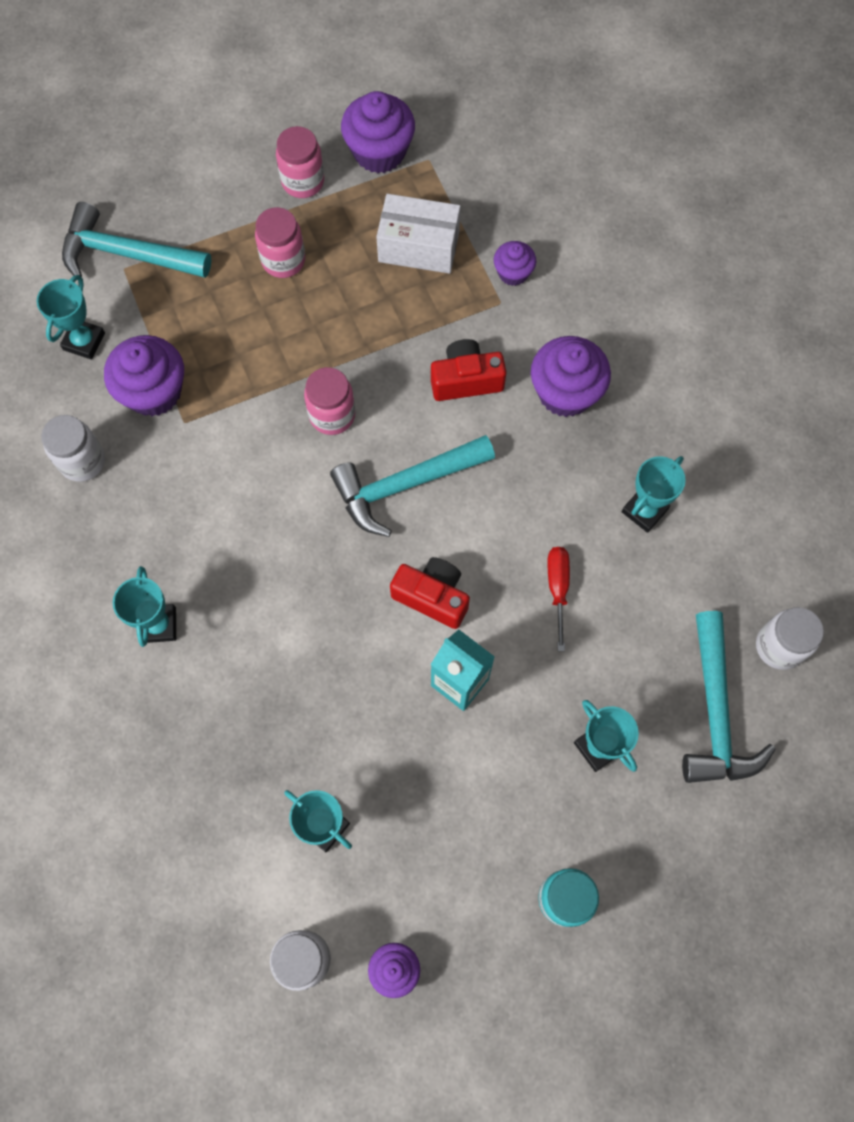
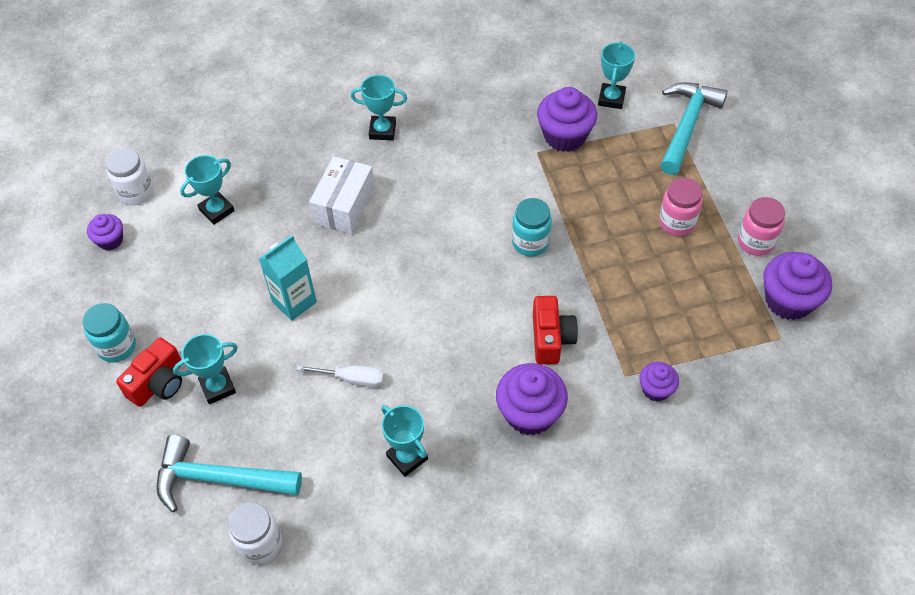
camera: 100 degrees right, 15 degrees down
turquoise trophy [37,275,105,359] -> turquoise trophy turned 75 degrees clockwise [598,41,635,109]
white jar [41,415,105,482] -> none
pink jar [304,367,355,435] -> turquoise jar [512,198,552,256]
turquoise hammer [330,435,495,537] -> none
white box [376,194,461,274] -> white box moved to [309,156,375,234]
red camera [390,557,470,629] -> red camera moved to [116,337,182,407]
red screwdriver [547,547,570,651] -> white screwdriver [297,365,384,387]

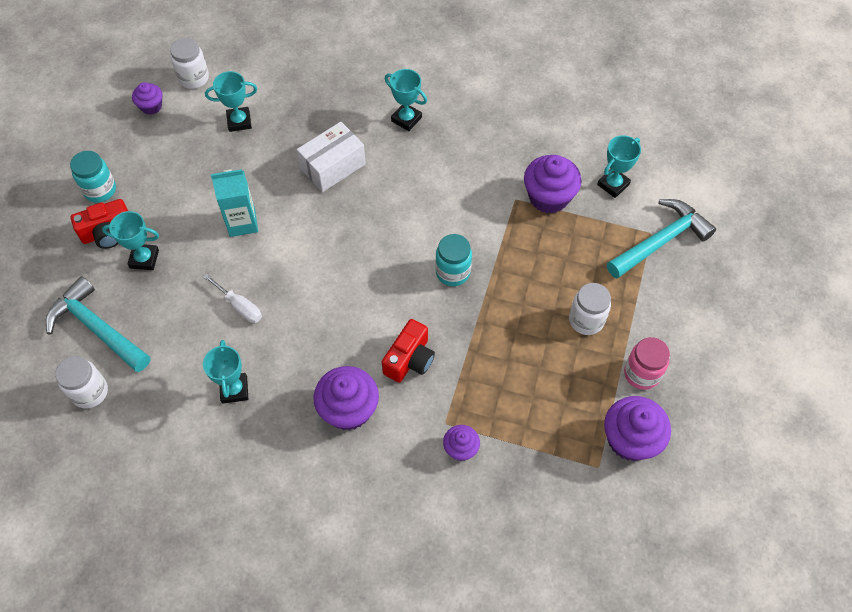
camera: 30 degrees right, 5 degrees up
pink jar [659,178,703,236] -> white jar [569,283,611,335]

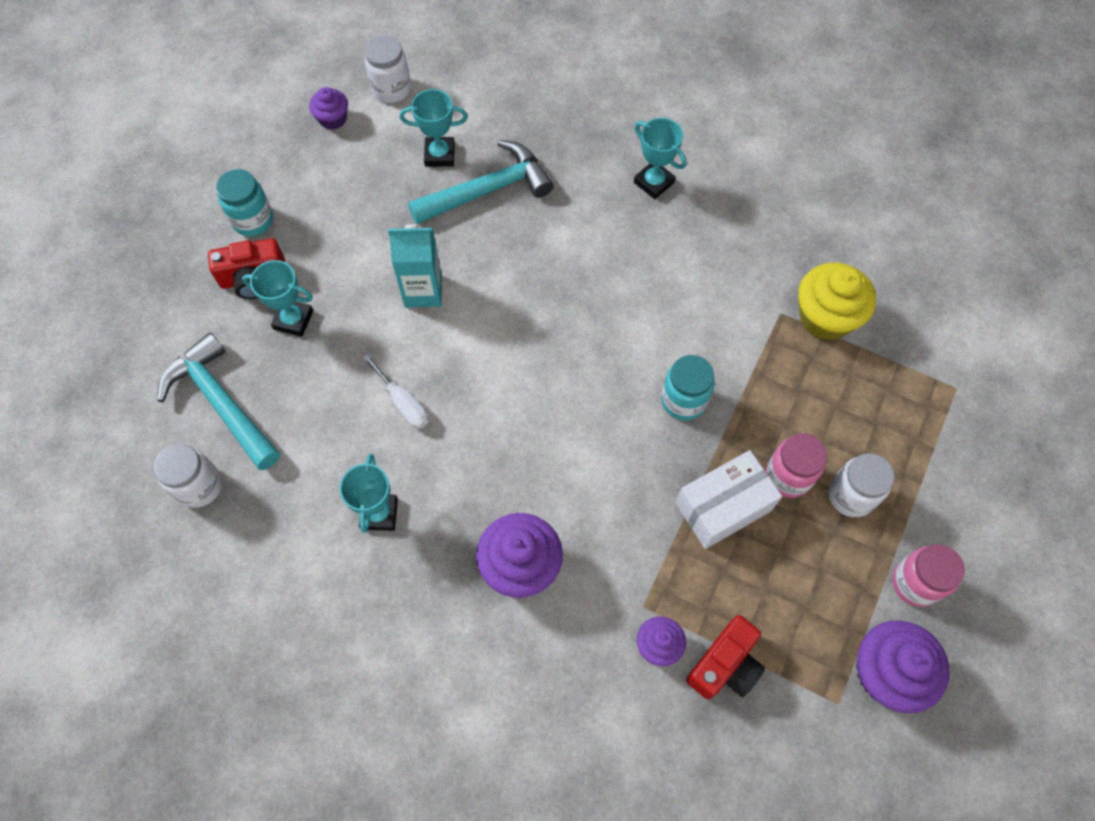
camera: 10 degrees right, 5 degrees up
white box [297,122,366,192] -> white box moved to [675,450,782,549]
red camera [382,319,435,383] -> red camera moved to [686,615,765,699]
purple cupcake [524,155,581,214] -> yellow cupcake [798,262,876,340]
turquoise trophy [597,135,641,198] -> none
turquoise hammer [607,199,716,278] -> turquoise hammer moved to [408,140,554,224]
none -> pink jar [766,433,827,498]

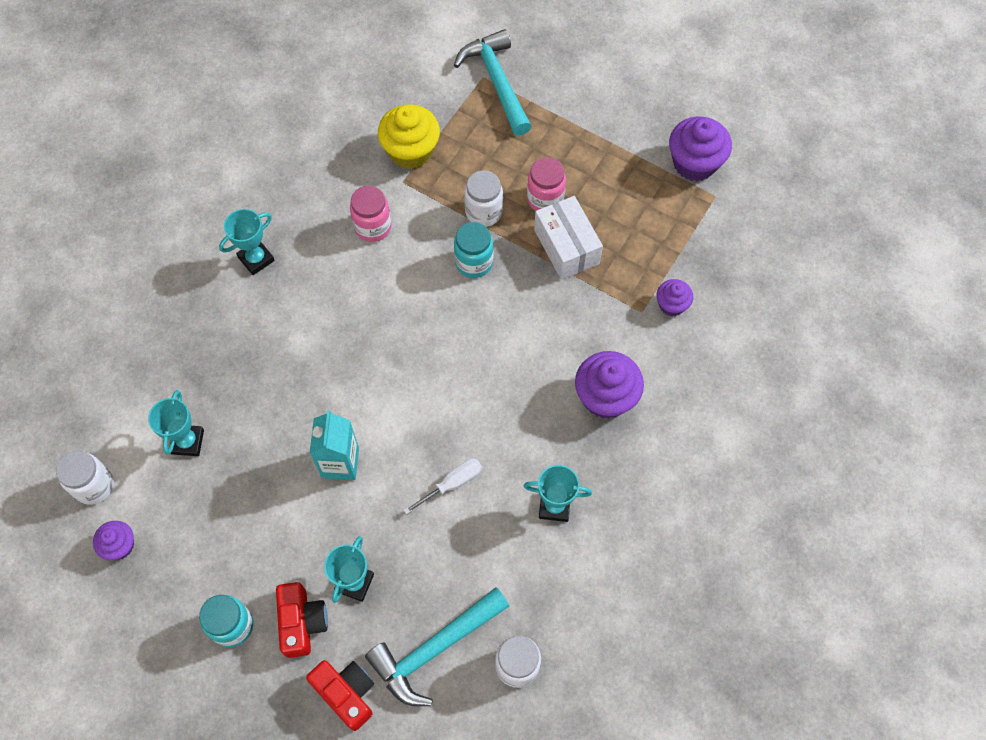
camera: 85 degrees left, 0 degrees up
turquoise hammer [408,140,554,224] -> turquoise hammer moved to [454,29,532,136]
red camera [686,615,765,699] -> red camera moved to [306,660,374,731]
white jar [829,453,894,517] -> white jar moved to [464,170,503,227]
pink jar [892,544,965,607] -> pink jar moved to [350,186,391,242]

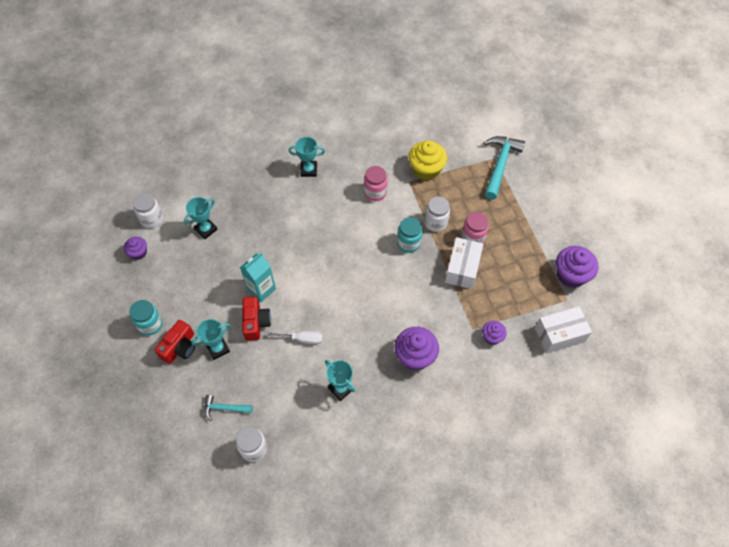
camera: 40 degrees right, 5 degrees down
red camera [306,660,374,731] -> red camera moved to [242,297,271,341]
turquoise hammer [365,587,510,706] -> turquoise hammer [204,395,252,421], size x0.54
none -> white box [535,307,592,353]

